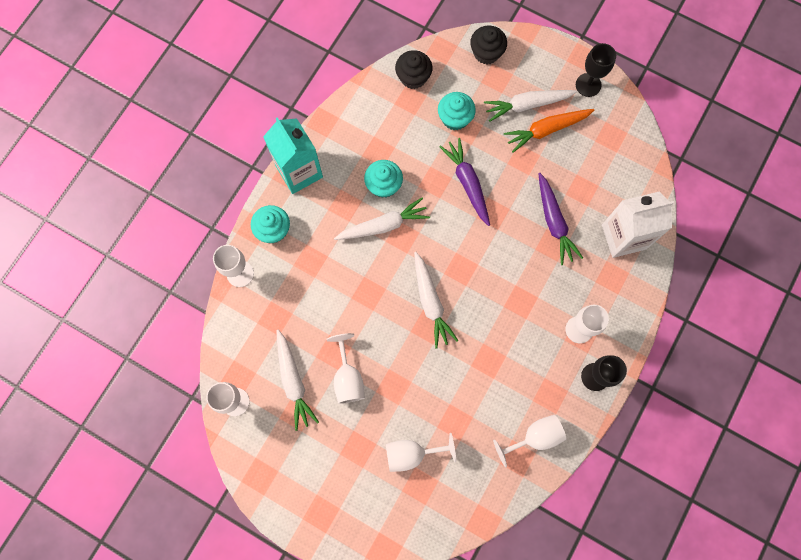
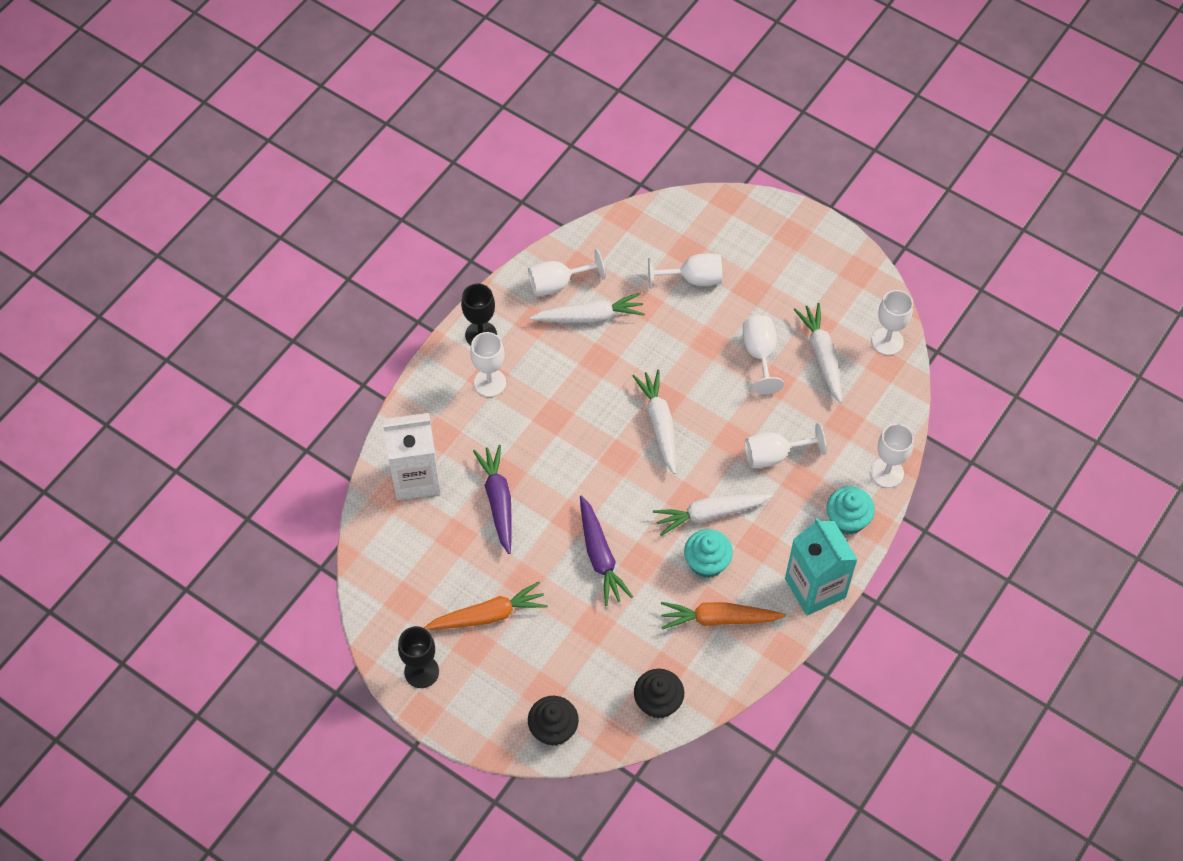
camera: 175 degrees left, 15 degrees down
turquoise cupcake [438,92,476,130] -> none
white carrot [484,90,577,122] -> white carrot moved to [530,293,645,323]
none -> orange carrot [661,602,786,630]
none -> white goblet [745,423,827,468]

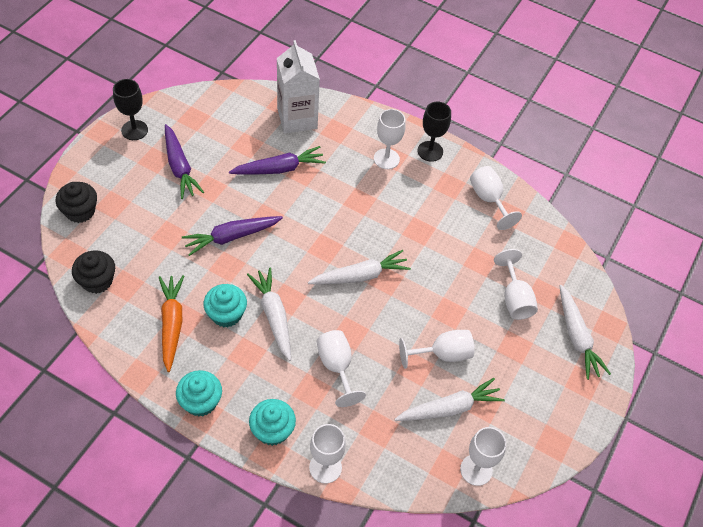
camera: 80 degrees right, 5 degrees down
orange carrot [424,582,548,630] -> purple carrot [165,124,204,199]
white carrot [530,293,645,323] -> white carrot moved to [559,285,611,380]
turquoise carton [785,518,858,616] -> turquoise cupcake [176,370,222,416]

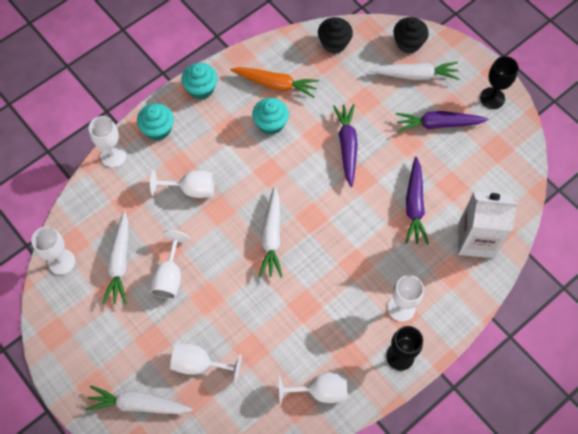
camera: 115 degrees right, 10 degrees up
white carrot [247,267,291,361] -> white carrot moved to [369,62,460,80]

